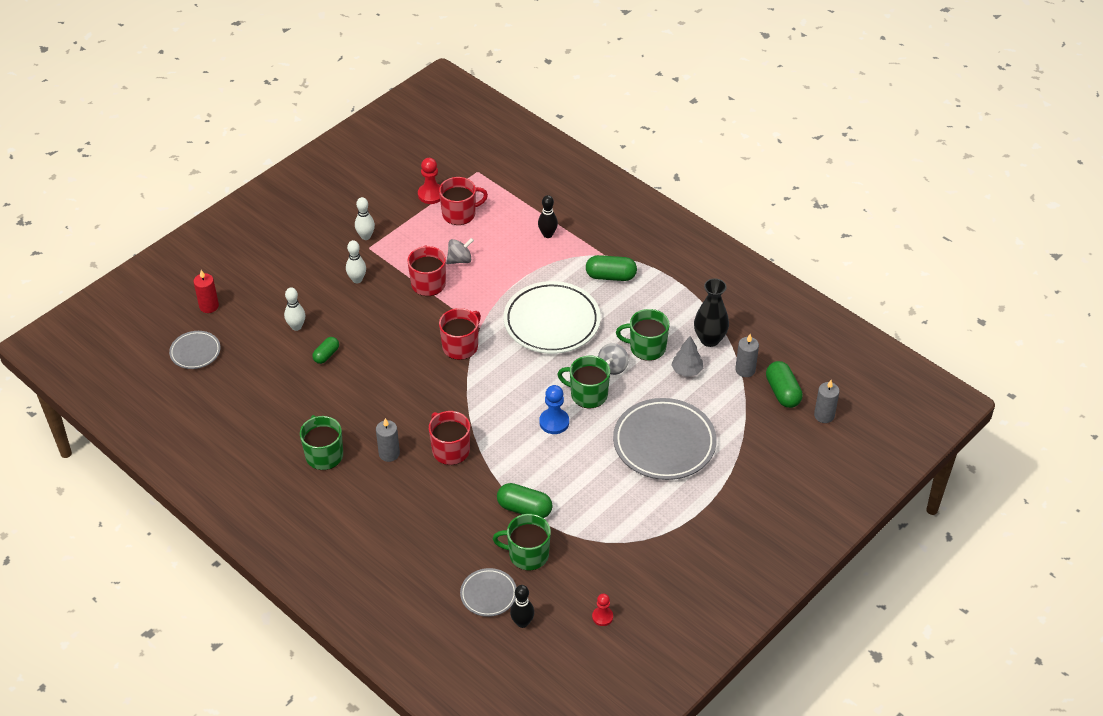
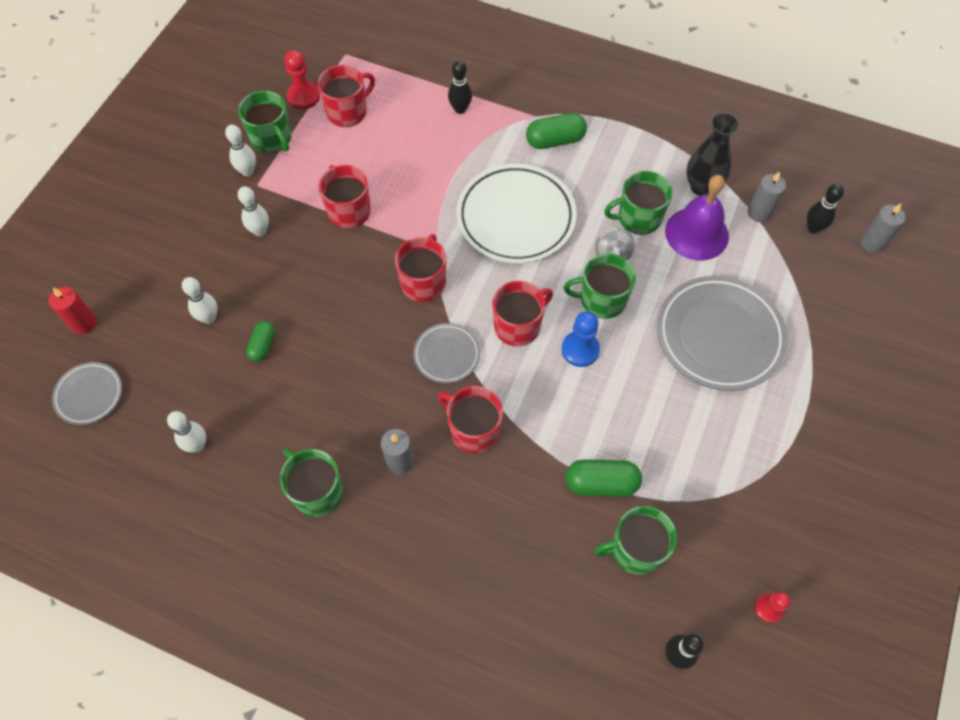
camera: 20 degrees left, 15 degrees up
grey spinning top [446,238,474,264] -> none
grey plate [460,568,517,617] -> grey plate moved to [413,323,480,383]
grey tree [671,336,703,377] -> purple bell [665,175,729,260]
green capsule [766,361,803,408] -> black bowling pin [807,184,844,234]
none -> white bowling pin [167,411,206,452]
none -> green mug [238,91,291,153]
none -> red mug [492,281,553,346]

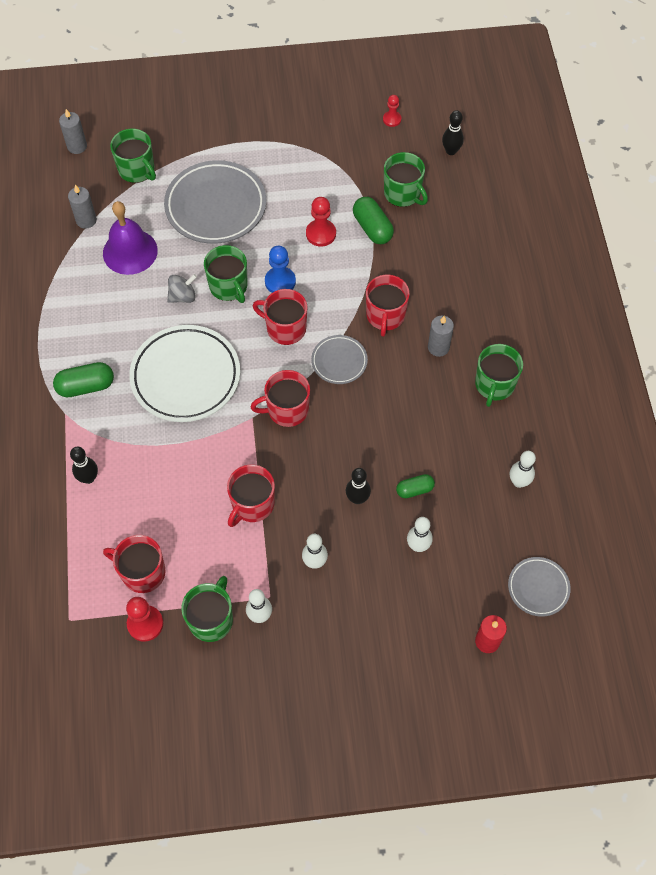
camera: 120 degrees left, 0 degrees up
green capsule [526,113,587,149] -> green capsule turned 60 degrees counterclockwise [53,362,114,397]
green mug [604,171,672,235] -> green mug moved to [110,129,156,183]
black vase [686,113,740,196] -> none
black bowling pin [807,184,844,234] -> black bowling pin moved to [346,468,371,504]
none -> red pawn [306,197,336,247]

